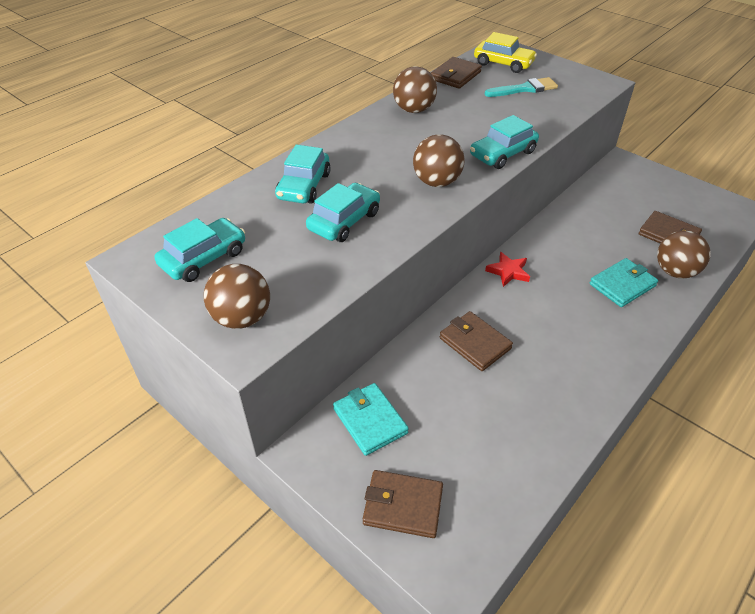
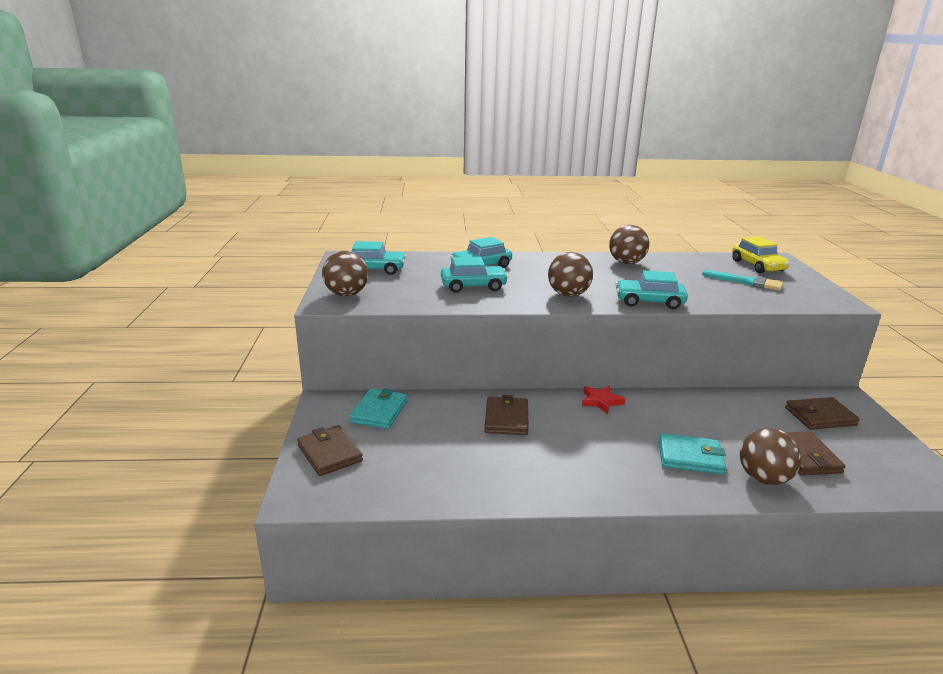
camera: 45 degrees right, 20 degrees down
brown wallet [431,57,482,89] -> brown wallet moved to [785,397,860,430]

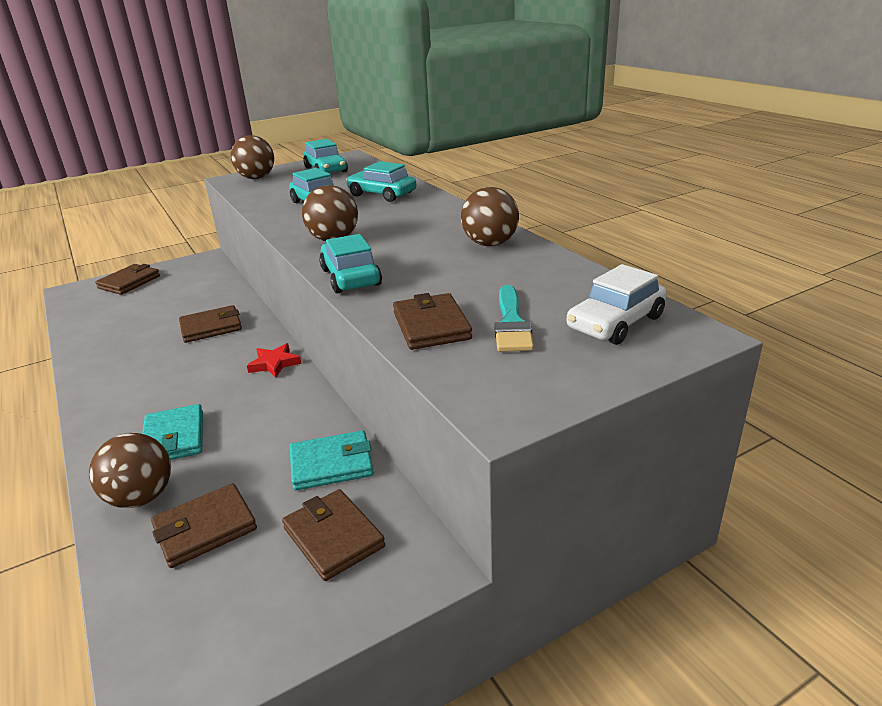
camera: 65 degrees right, 5 degrees up
turquoise wallet [349,388,407,429] -> turquoise wallet moved to [290,431,373,491]
yellow car [732,237,790,273] -> white car [567,264,667,345]
none -> brown wallet [393,293,472,350]

